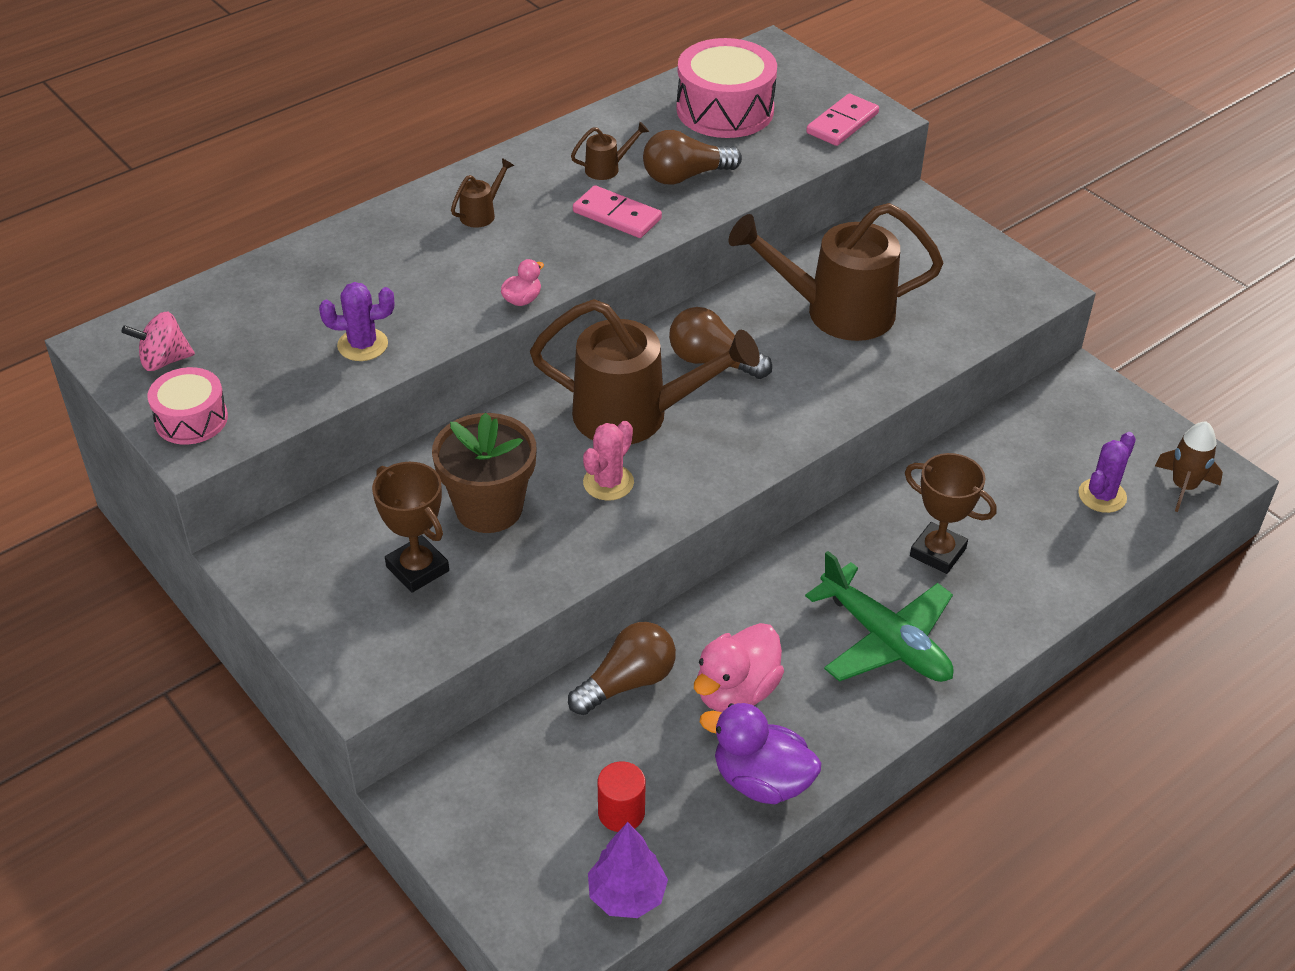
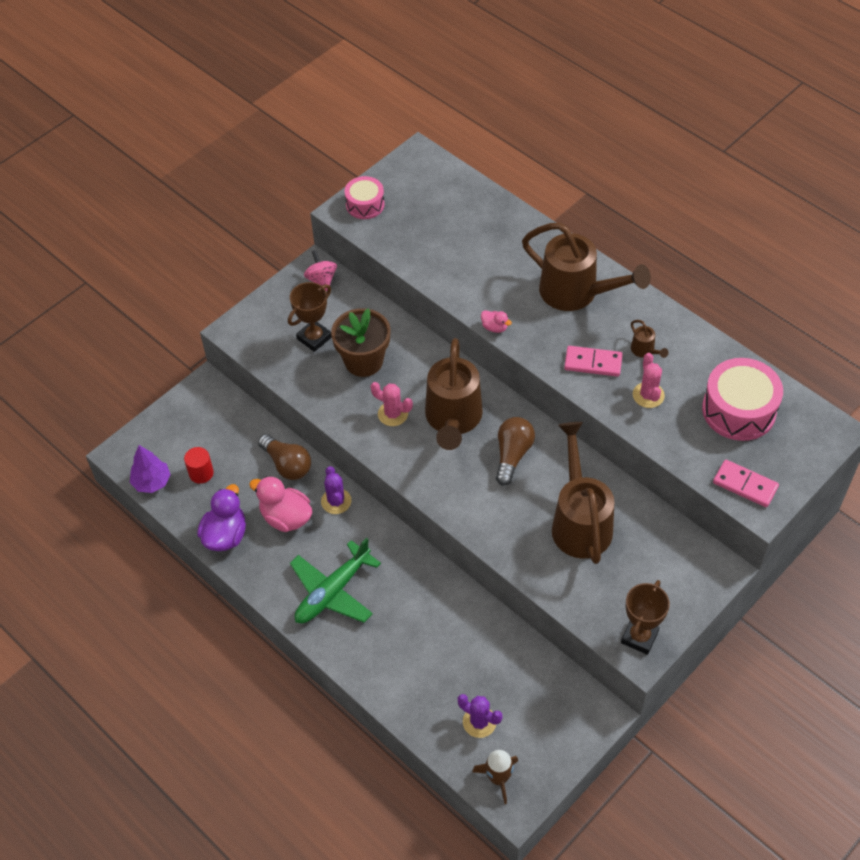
camera: 85 degrees right, 10 degrees up
pink spinning top [121,312,195,371] -> pink spinning top moved to [304,250,337,291]
purple cactus [319,282,394,361] -> purple cactus moved to [321,466,351,514]
brown watering can [451,158,514,228] -> brown watering can [522,223,651,311], size x2.49
pink domino [573,185,662,238] -> pink domino turned 75 degrees clockwise [564,346,623,377]
brown light bulb [643,130,742,185] -> pink cactus [633,353,665,408]
brown trophy [905,453,997,574] -> brown trophy moved to [621,580,670,655]

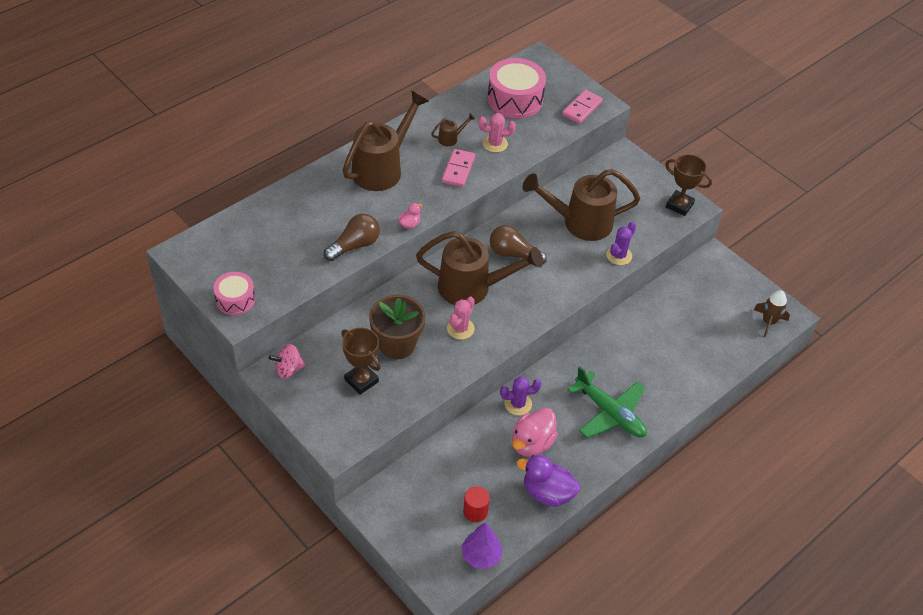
camera: 90 degrees left, 5 degrees down
brown light bulb [258,434,311,480] -> brown light bulb moved to [324,214,380,261]
purple cactus [458,694,502,738] -> purple cactus moved to [606,221,636,265]

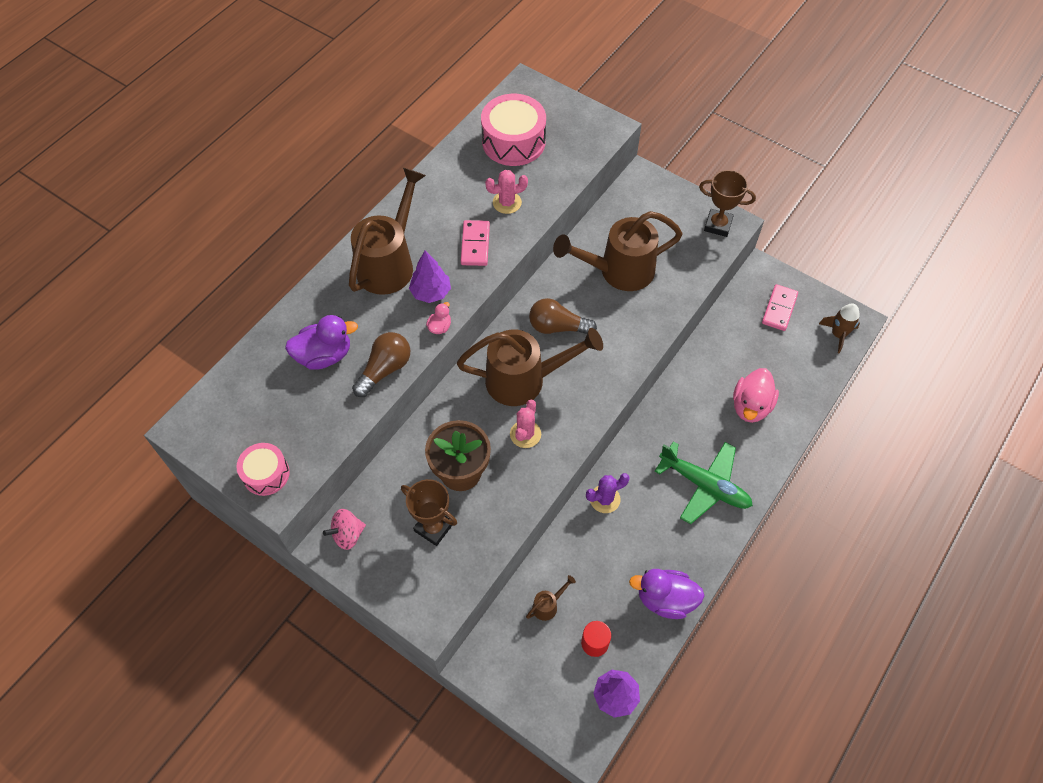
camera: 10 degrees left, 10 degrees up
brown watering can [431,114,475,146] -> brown watering can moved to [526,575,576,621]
pink duck [512,408,558,457] -> pink duck moved to [733,368,779,423]
pink domino [562,90,603,124] -> pink domino moved to [762,284,798,331]
purple cactus [606,221,636,265] -> none
none -> purple duck [285,315,358,370]
none -> purple tree [409,251,451,303]

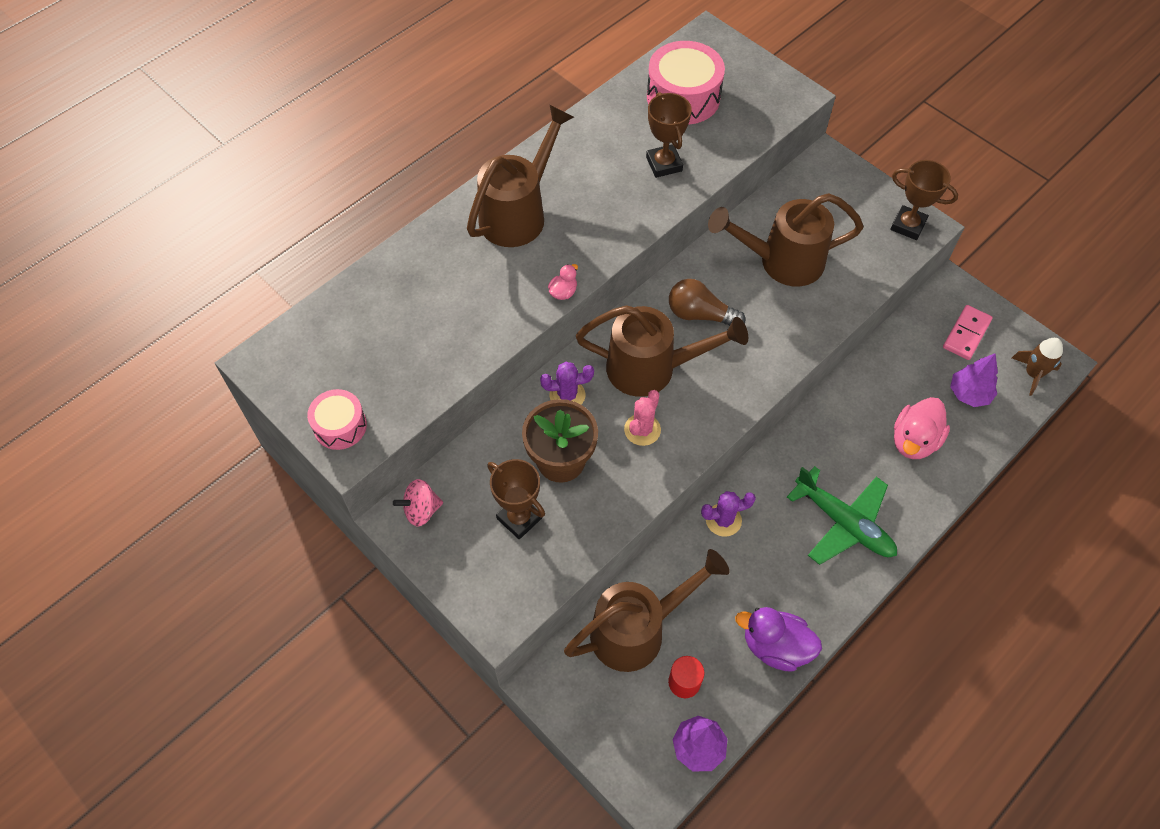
camera: 10 degrees right, 0 degrees up
purple duck [285,315,358,370] -> none
brown light bulb [352,332,410,397] -> none
purple tree [409,251,451,303] -> purple tree moved to [950,353,998,407]
pink domino [461,220,490,266] -> none
pink cactus [485,170,528,214] -> brown trophy [646,92,692,178]
brown watering can [526,575,576,621] -> brown watering can [564,549,730,672], size x2.49
none -> purple cactus [540,362,594,405]

